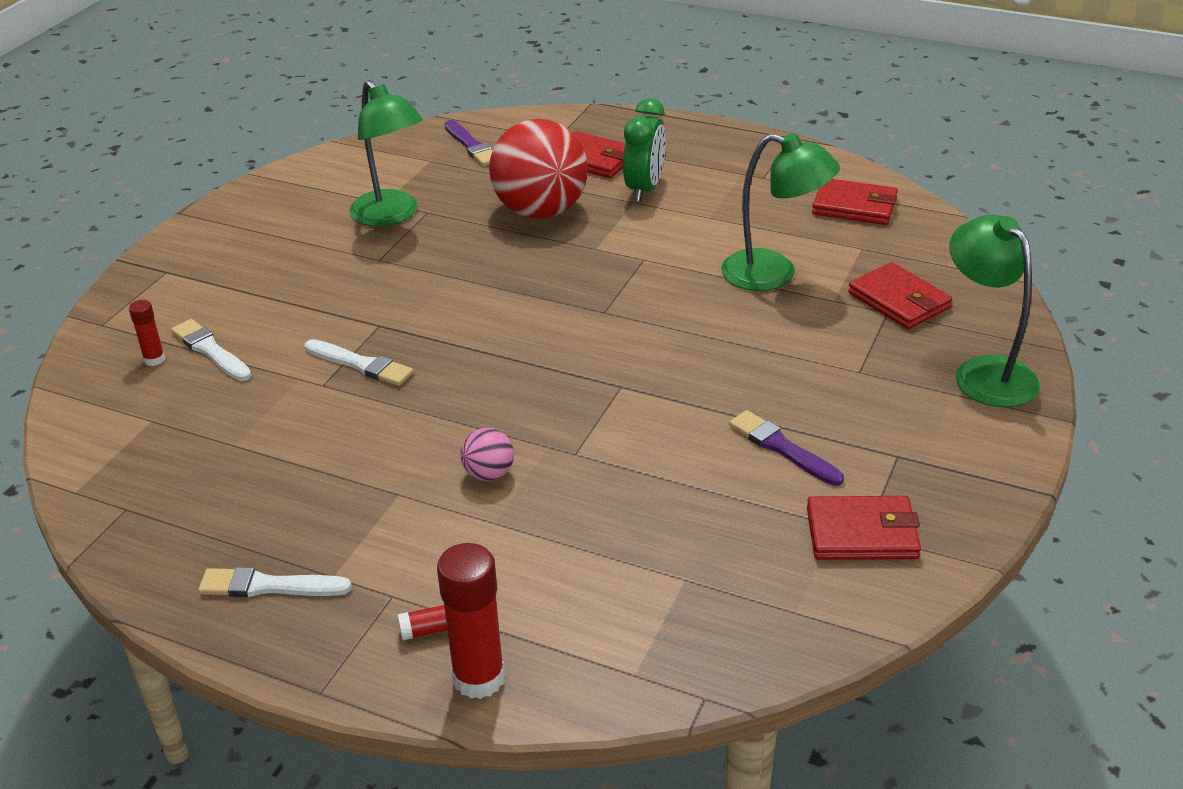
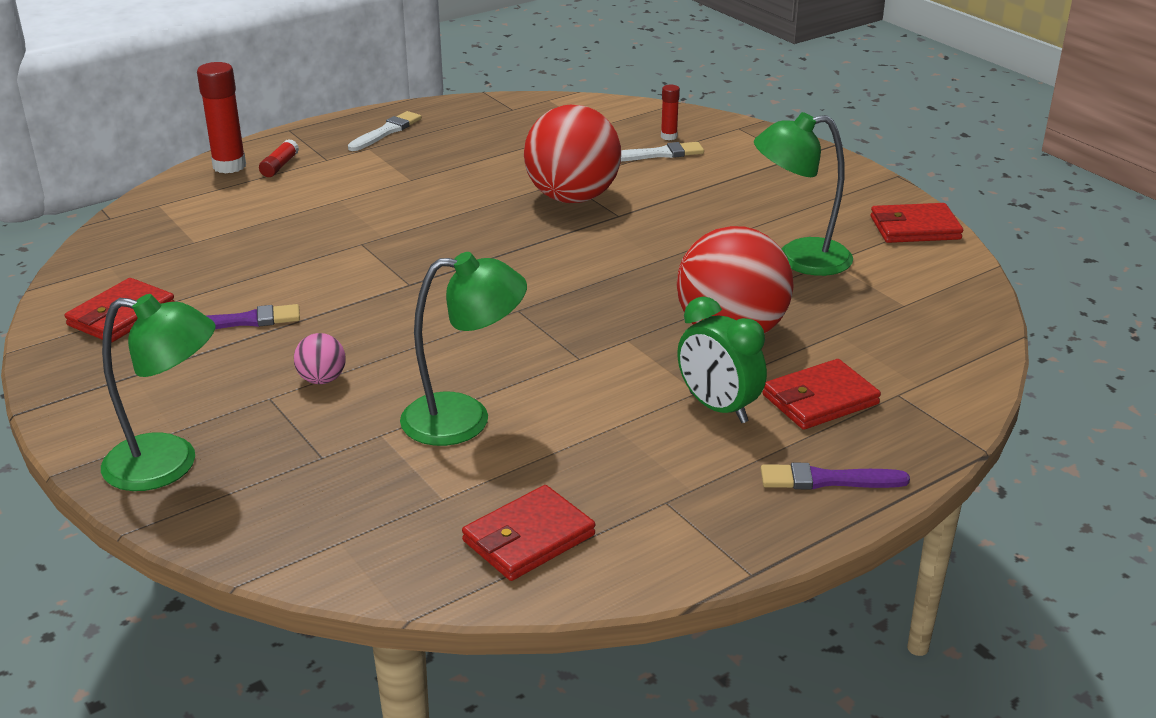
camera: 120 degrees right, 5 degrees down
white brush [305,339,413,386] -> red ball [524,105,621,203]
purple brush [445,120,493,166] -> purple brush moved to [761,463,910,489]
pink ball [461,428,514,481] -> pink ball moved to [294,333,346,384]
green lamp [721,133,840,291] -> green lamp turned 150 degrees counterclockwise [400,252,527,446]
red wallet [848,262,952,329] -> red wallet moved to [871,203,963,243]

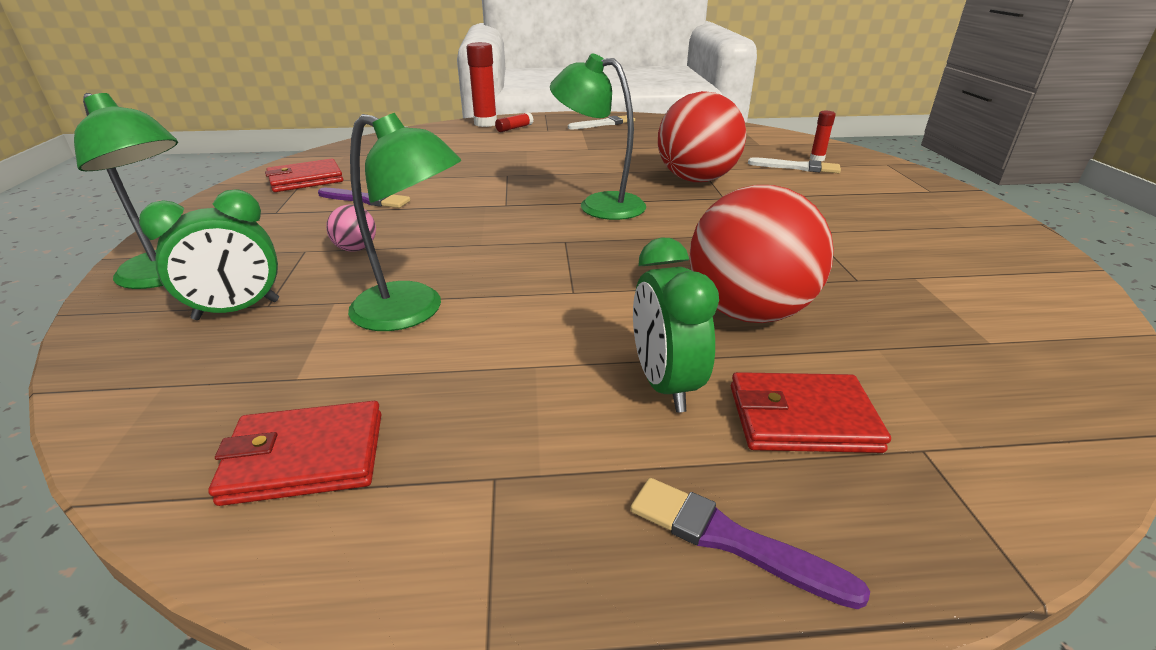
camera: 30 degrees right, 0 degrees up
green lamp [754,112,853,276] -> green lamp moved to [550,54,646,220]
red wallet [871,203,963,243] -> none
none -> green clock [139,189,279,320]

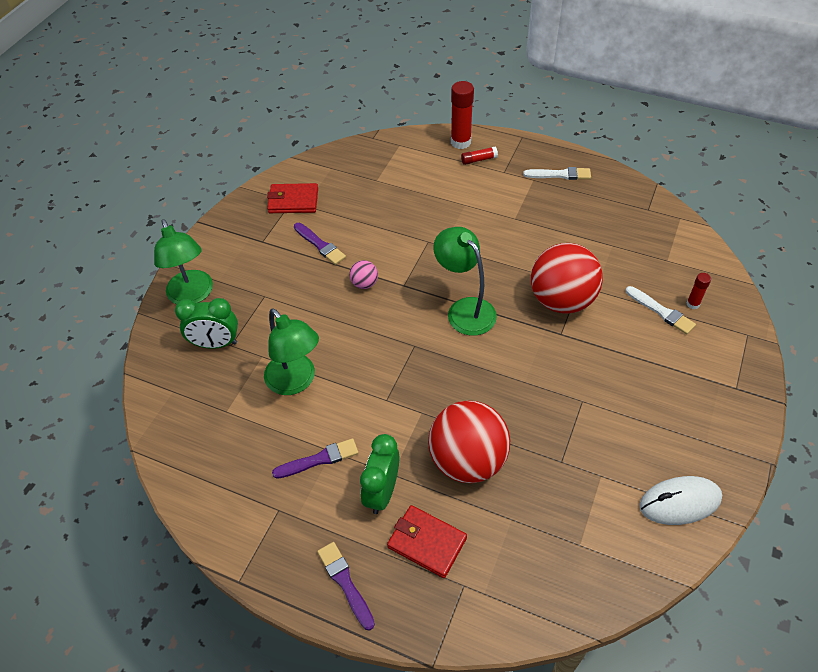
camera: 30 degrees right, 20 degrees up
red wallet [208,401,382,506] -> none
pink ball [326,205,376,251] -> pink ball moved to [349,260,378,289]
none -> purple brush [272,438,359,479]
none -> white mouse [639,476,722,525]

